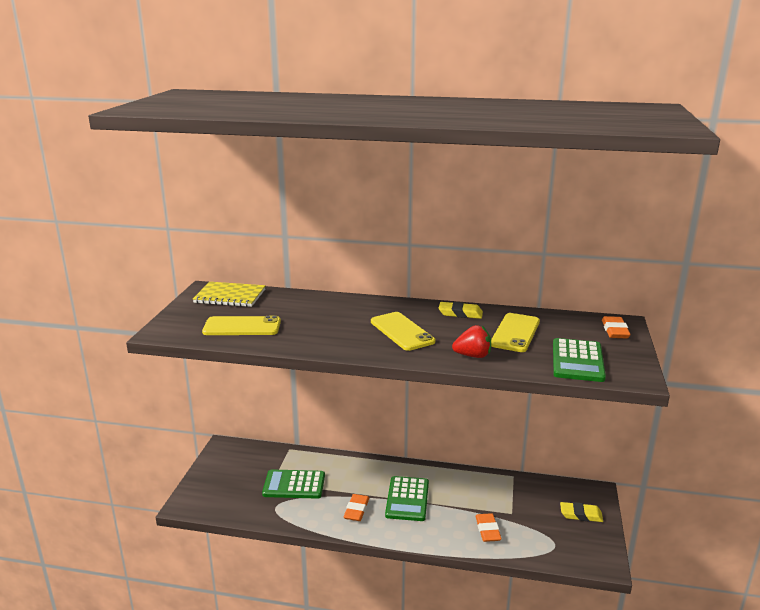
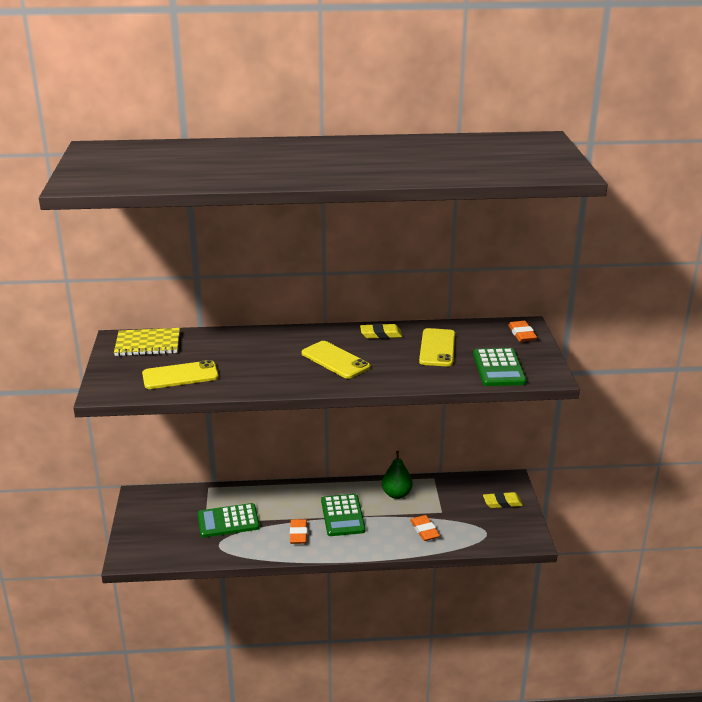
camera: 15 degrees left, 5 degrees up
red strawberry [452,325,491,358] -> none
none -> green pear [382,451,413,499]

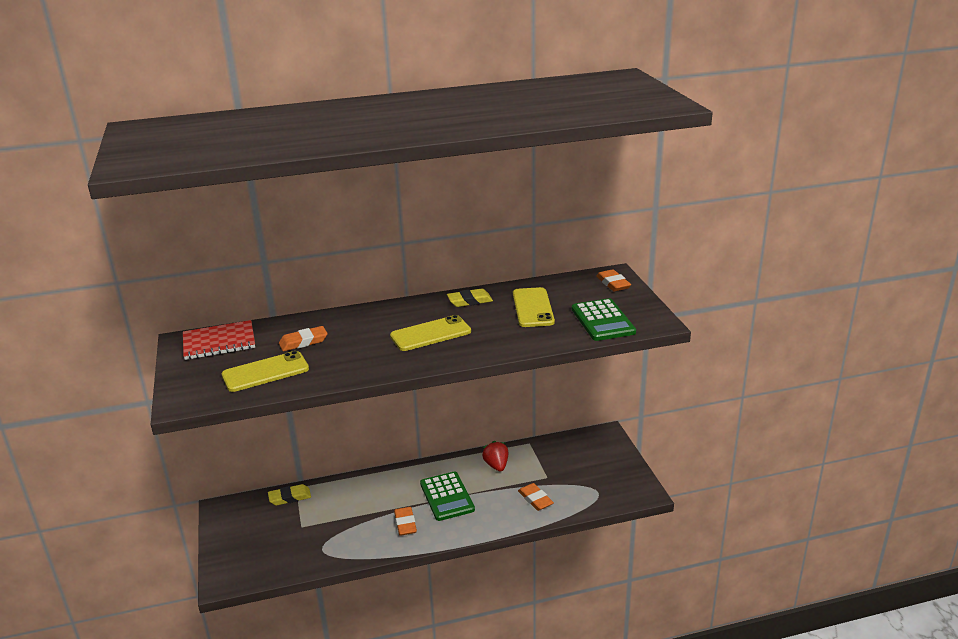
camera: 10 degrees left, 0 degrees up
yellow notebook [114,328,180,356] -> red notebook [183,320,255,360]
green calculator [198,503,260,538] -> none
yellow phone [302,341,370,379] -> yellow phone turned 60 degrees counterclockwise [390,315,471,351]
green pear [382,451,413,499] -> red strawberry [482,441,509,472]
yellow eraser [483,492,523,508] -> yellow eraser moved to [268,484,311,505]
none -> orange eraser [279,326,327,351]

